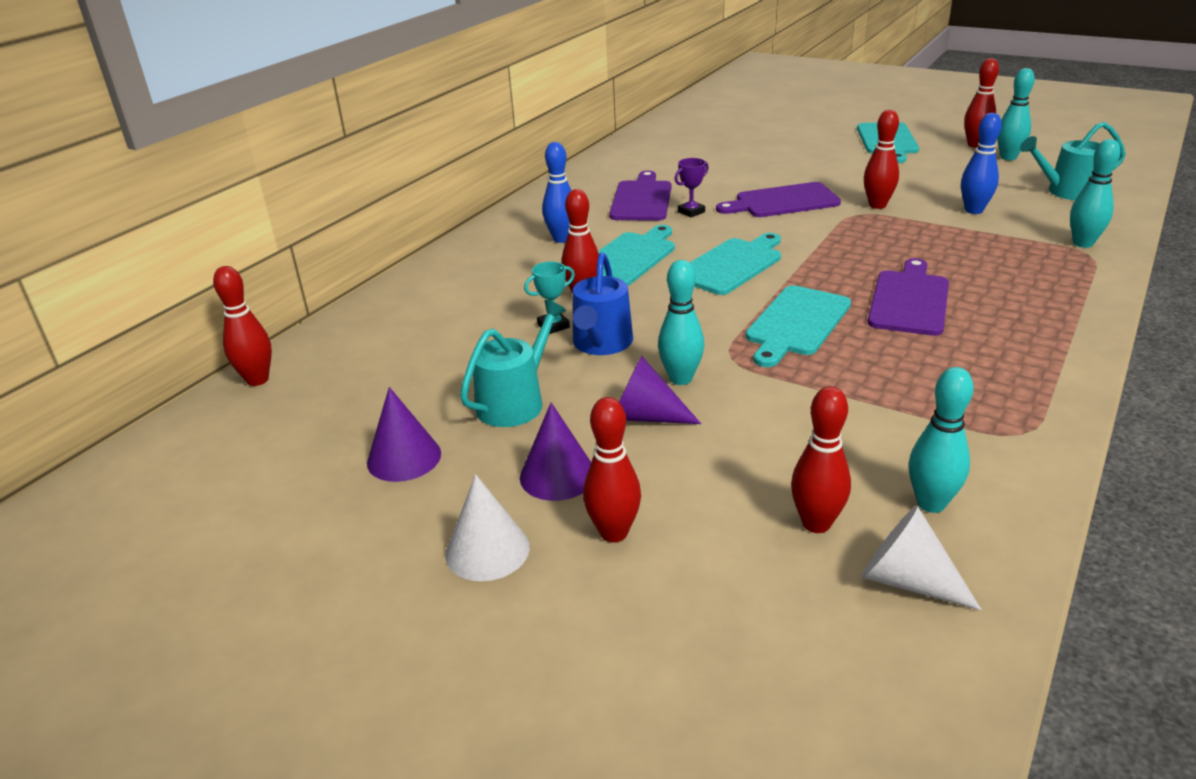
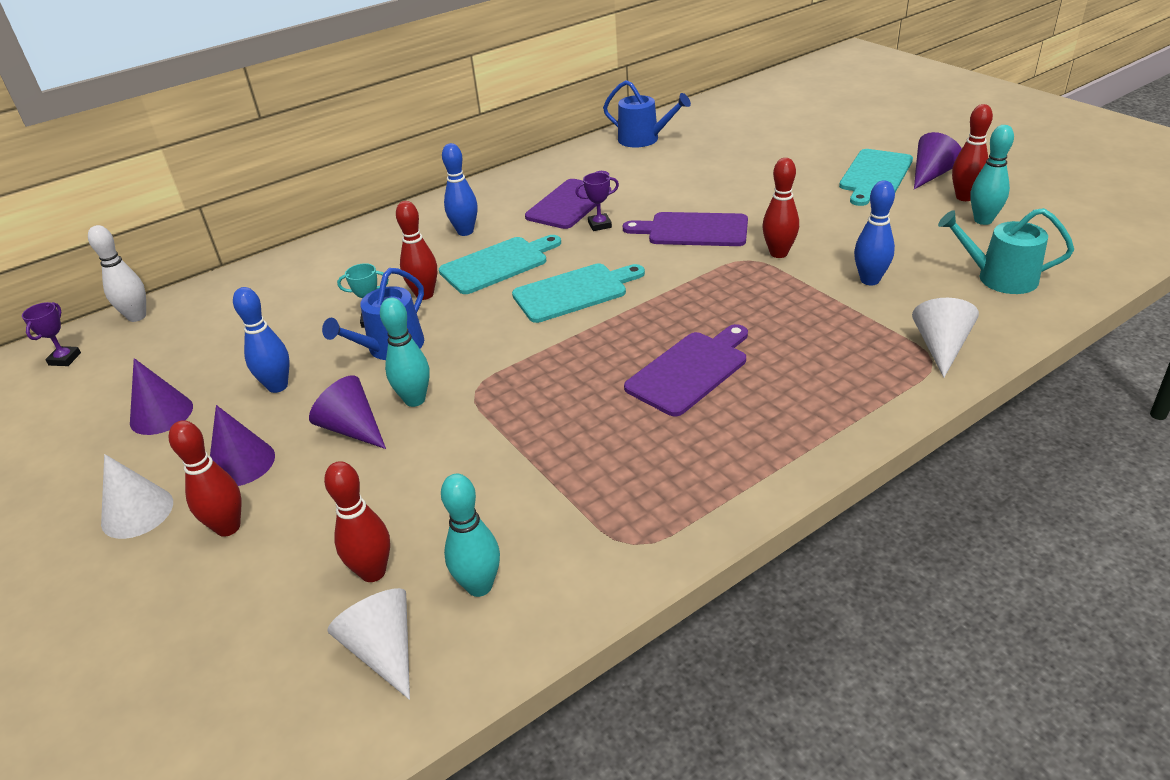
camera: 25 degrees right, 5 degrees up
red bowling pin [213,266,272,386] -> white bowling pin [88,225,146,322]
turquoise watering can [460,300,566,427] -> blue bowling pin [233,287,290,393]
turquoise cutting board [746,285,851,367] -> none
turquoise bowling pin [1070,139,1121,248] -> white cone [912,298,979,377]
none -> purple trophy [22,302,81,366]
none -> blue watering can [603,80,691,148]
none -> purple cone [914,132,962,189]

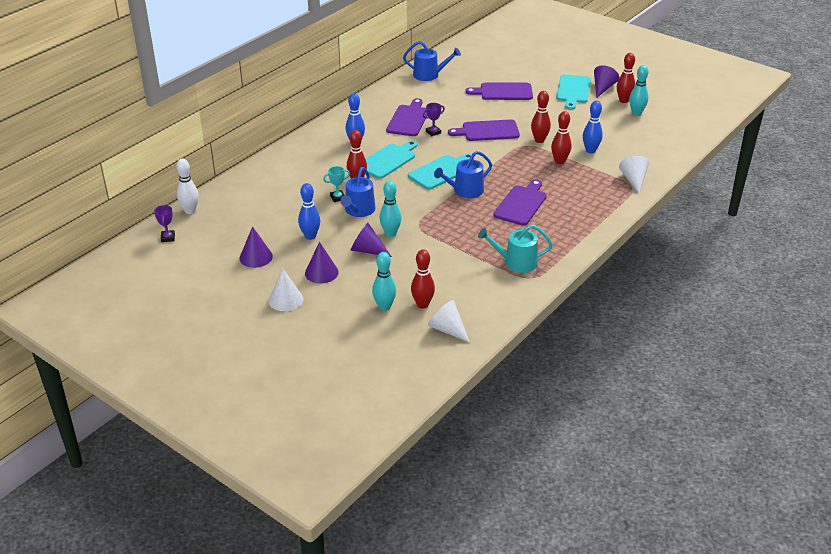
camera: 20 degrees left, 0 degrees up
red bowling pin [169,420,241,537] -> red bowling pin moved to [551,111,571,165]
turquoise bowling pin [441,474,500,597] -> turquoise bowling pin moved to [372,252,396,311]
turquoise watering can [938,208,1074,294] -> turquoise watering can moved to [478,225,553,273]
none -> blue watering can [434,151,492,198]
none -> purple cutting board [465,83,533,100]

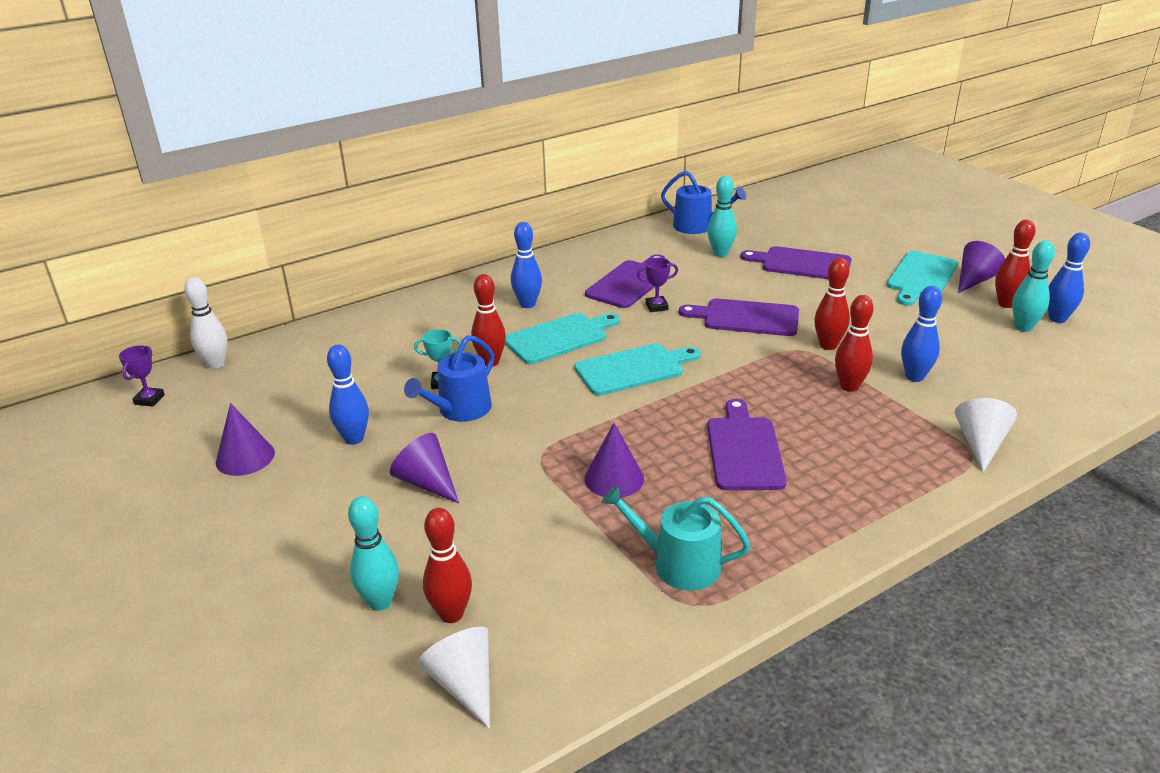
camera: 20 degrees right, 5 degrees down
white cone [269,269,303,311] -> none
purple cone [305,241,339,284] -> purple cone moved to [584,423,644,498]
turquoise bowling pin [379,181,402,237] -> turquoise bowling pin moved to [708,176,737,257]
blue watering can [434,151,492,198] -> none
purple cutting board [493,179,547,225] -> purple cutting board turned 45 degrees counterclockwise [707,399,787,490]
none -> blue bowling pin [1048,233,1090,323]

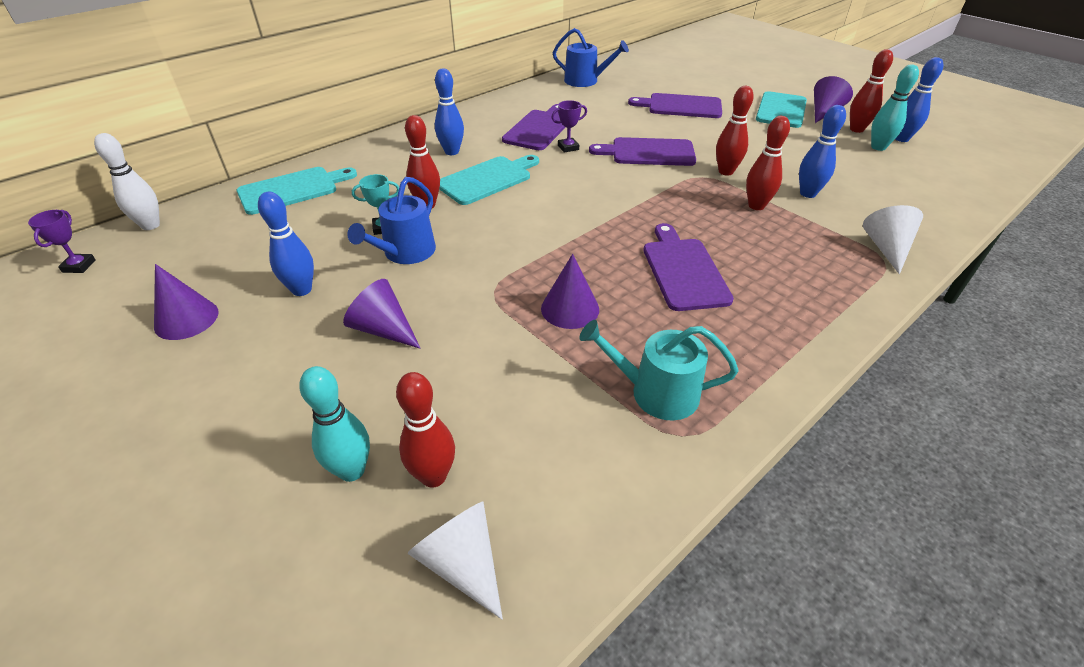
camera: 10 degrees left, 10 degrees up
turquoise cutting board [575,344,701,396] -> turquoise cutting board moved to [237,167,357,215]
turquoise bowling pin [708,176,737,257] -> none

